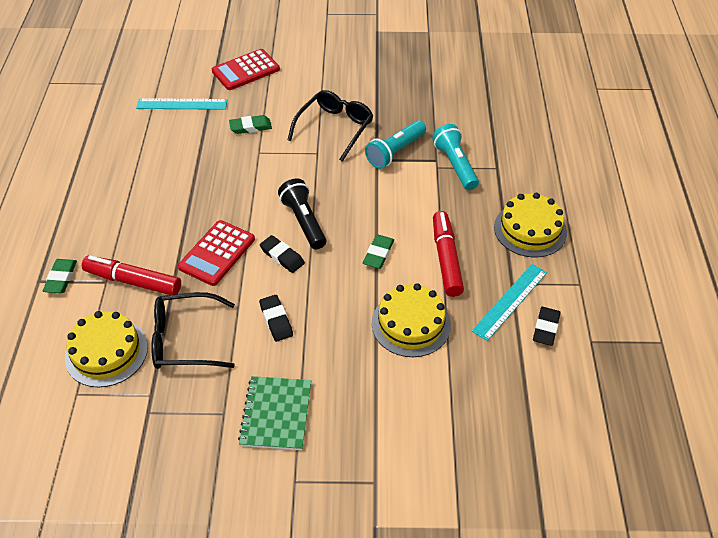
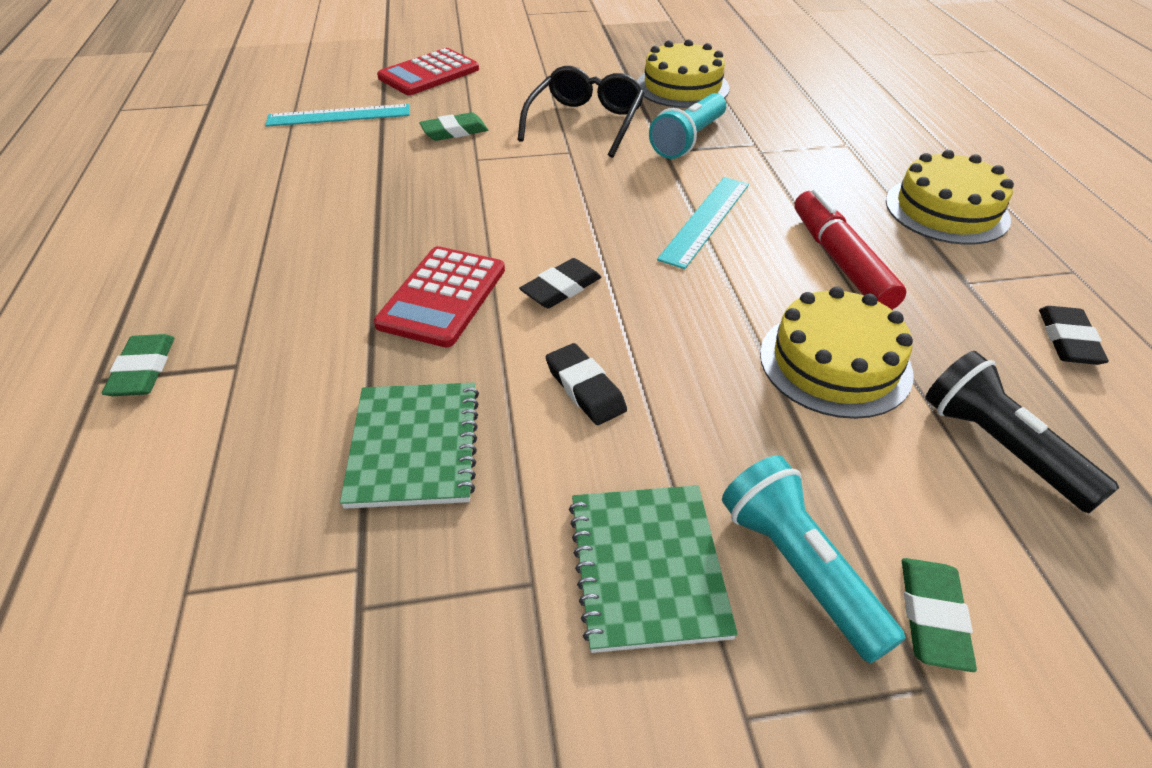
camera: 10 degrees left, 5 degrees down
yellow cake [65,311,148,387] -> yellow cake moved to [637,39,730,108]
red marker [82,256,181,295] -> none
black glasses [151,292,235,369] -> green notebook [340,383,479,509]
black eraser [260,235,305,273] -> black eraser turned 75 degrees counterclockwise [519,258,602,308]
black flashlight [278,178,326,249] -> black flashlight moved to [925,351,1119,513]
green eraser [363,234,394,269] -> green eraser moved to [902,558,977,672]
turquoise flashlight [432,124,479,190] -> turquoise flashlight moved to [722,455,906,663]
turquoise ruler [472,264,547,341] -> turquoise ruler moved to [657,177,749,269]

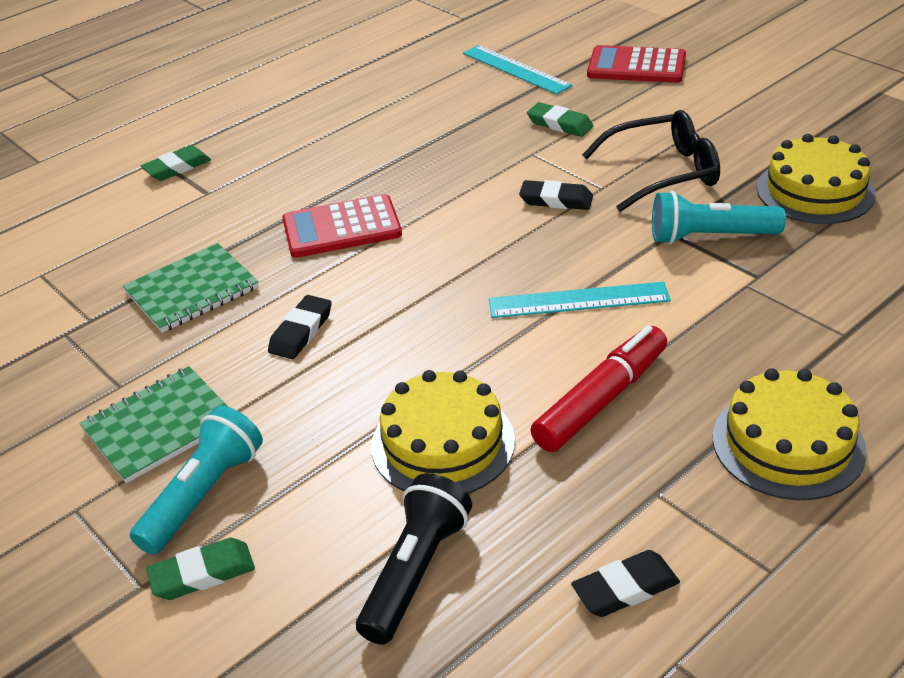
camera: 60 degrees right, 5 degrees down
black eraser [519,258,602,308] -> black eraser moved to [519,180,593,210]

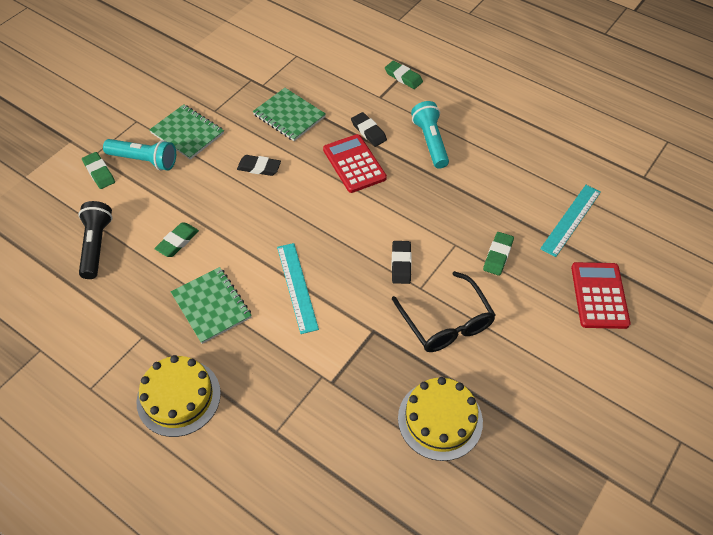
camera: 75 degrees right, 15 degrees up
black flashlight [356,473,472,645] -> black flashlight turned 105 degrees counterclockwise [78,201,112,279]
yellow cake [371,370,515,493] -> green eraser [154,222,199,257]
red marker [531,325,667,452] -> green notebook [171,267,252,344]
black eraser [571,550,680,617] -> black eraser moved to [351,112,387,147]
turquoise flashlight [652,191,786,245] -> turquoise flashlight moved to [411,101,449,169]

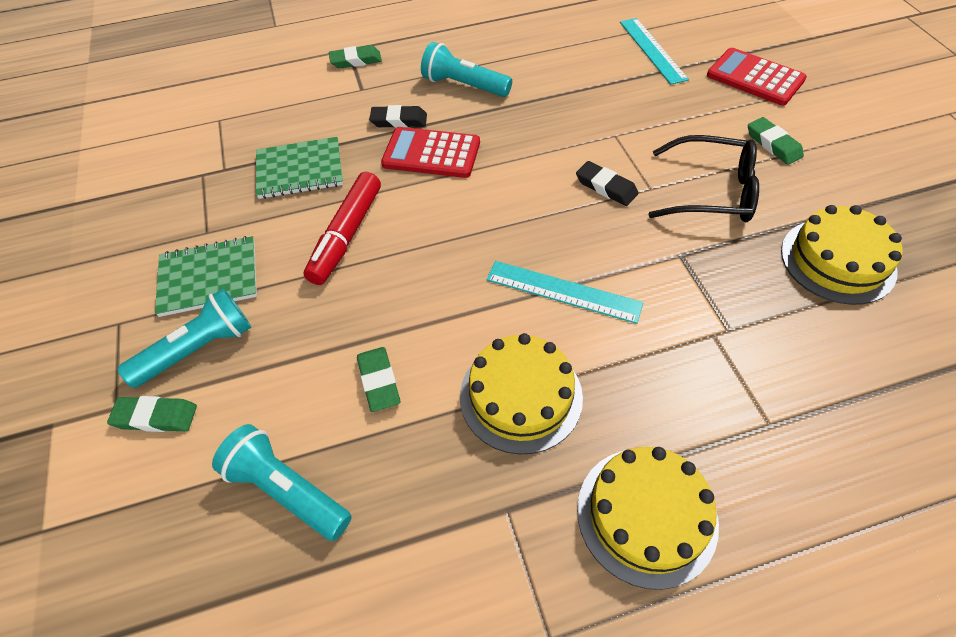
camera: 50 degrees left, 0 degrees up
black flashlight [78,201,112,279] -> turquoise flashlight [212,424,352,541]
green notebook [171,267,252,344] -> yellow cake [460,333,583,454]
black eraser [237,155,281,176] -> red marker [304,172,381,285]
green eraser [483,232,514,276] -> green eraser moved to [748,117,804,165]

